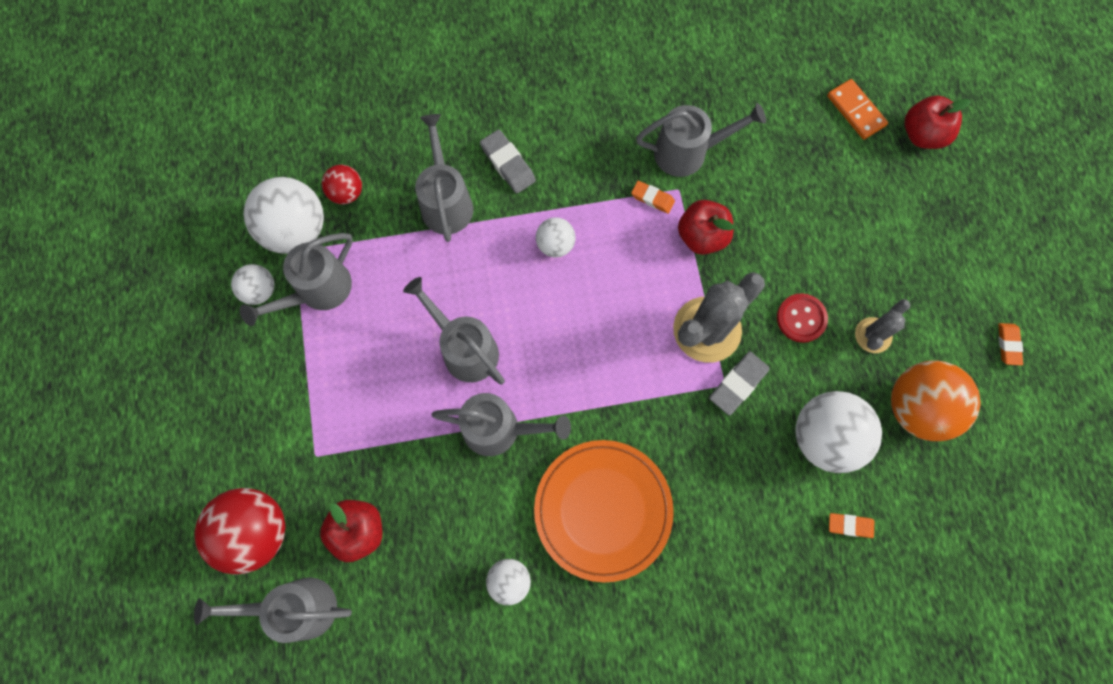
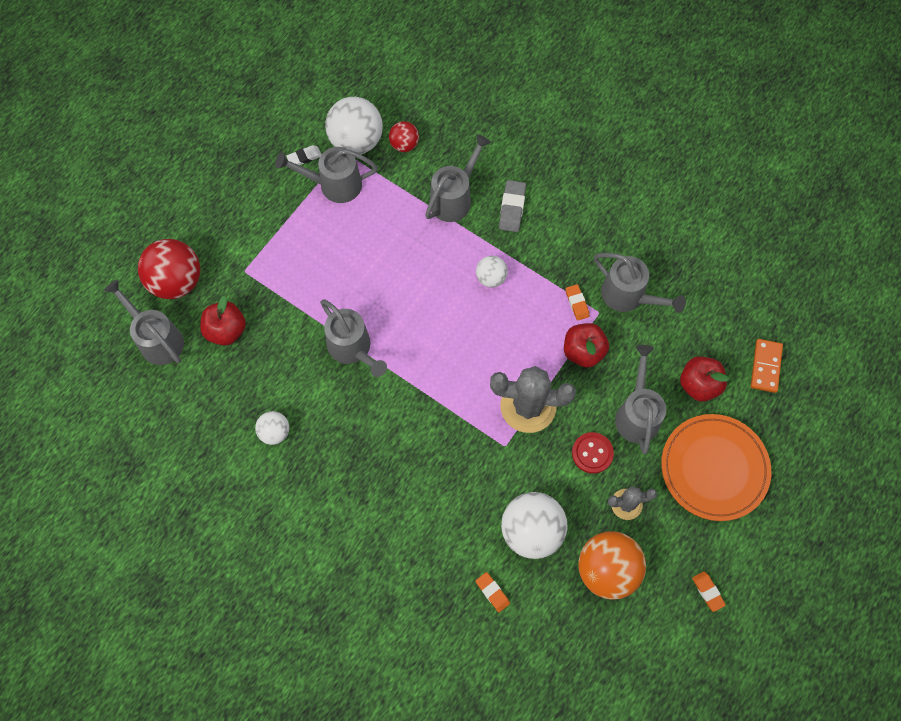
camera: 45 degrees right, 5 degrees down
white ball [231,264,275,305] -> white eraser [286,145,322,165]
grey watering can [403,277,505,385] -> grey watering can moved to [615,345,666,454]
orange plate [534,440,674,583] -> orange plate moved to [661,414,771,521]
grey eraser [709,351,770,415] -> none
red apple [904,96,971,149] -> red apple moved to [680,356,729,402]
orange eraser [998,323,1023,365] -> orange eraser turned 75 degrees counterclockwise [692,572,726,612]

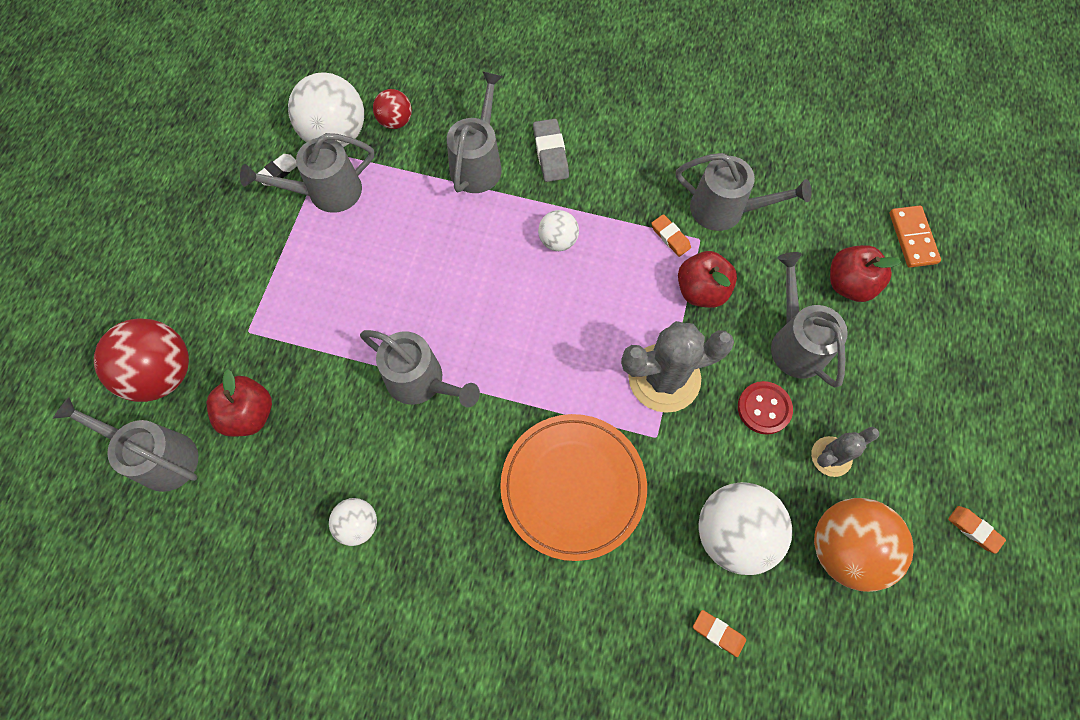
camera: 20 degrees left, 0 degrees up
orange plate [661,414,771,521] -> orange plate moved to [500,414,647,561]

